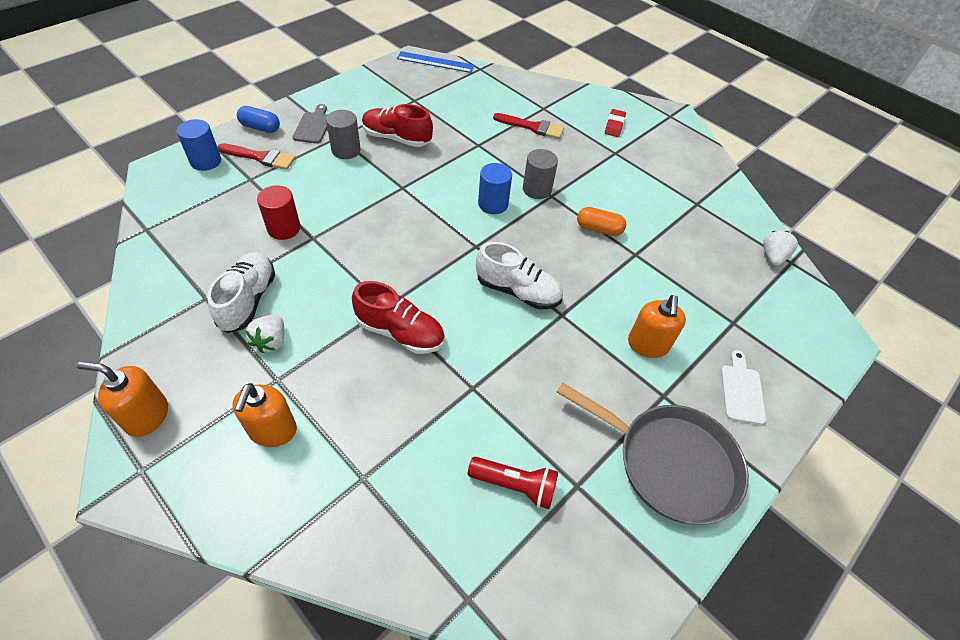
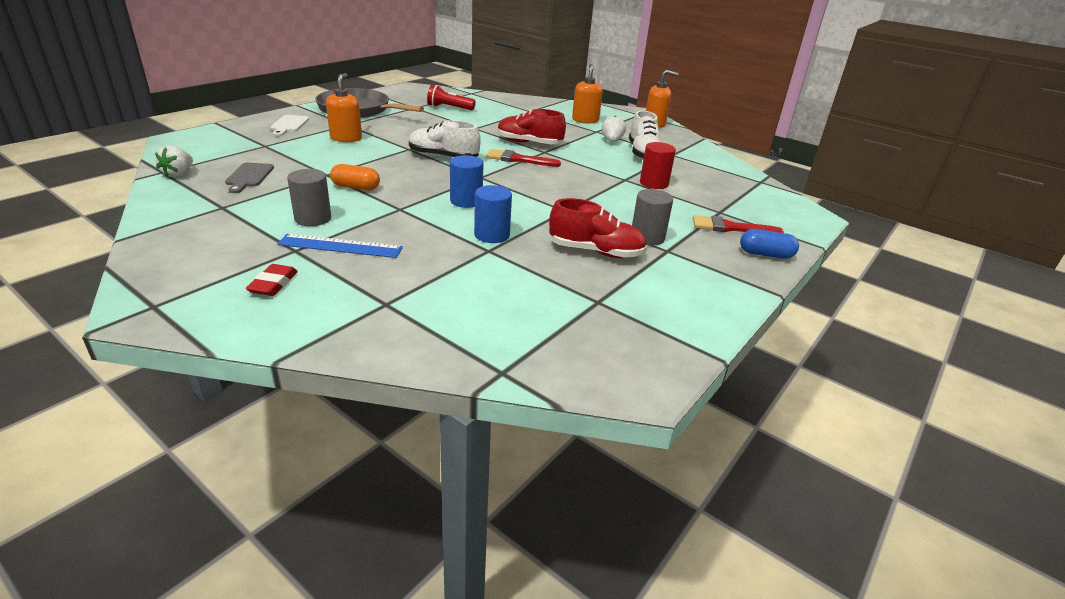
camera: 175 degrees right, 20 degrees down
blue cylinder [177,119,221,171] -> blue cylinder moved to [474,185,512,243]
grey cutting board [292,104,328,144] -> grey cutting board moved to [225,163,274,193]
blue ruler [397,51,475,73] -> blue ruler moved to [277,234,403,258]
red brush [493,113,564,139] -> red brush moved to [486,149,561,167]
grey cylinder [523,149,558,199] -> grey cylinder moved to [287,169,331,226]

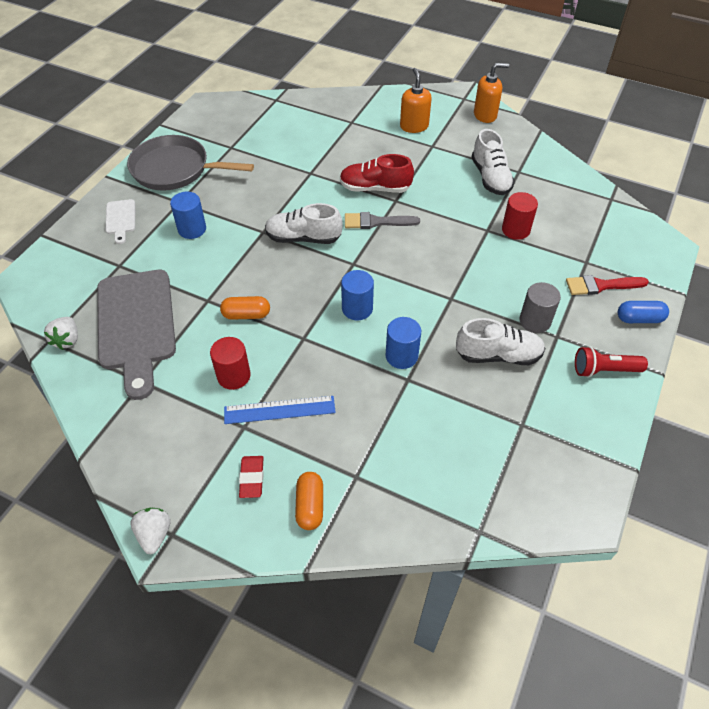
camera: 10 degrees left, 20 degrees up
grey cutting board [225,163,274,193] -> grey cutting board [97,270,176,400], size x2.25
grey cylinder [287,169,331,226] -> red cylinder [210,337,251,390]
orange soap dispenser [326,73,362,142] -> blue cylinder [170,192,206,239]
red flashlight [427,85,476,110] -> red flashlight moved to [575,346,648,377]
red brush [486,149,561,167] -> grey brush [345,212,420,229]
red shoe [549,198,647,258] -> white shoe [456,318,546,365]
white strawberry [601,116,626,142] -> white strawberry moved to [131,508,171,554]
none -> orange capsule [295,472,323,530]

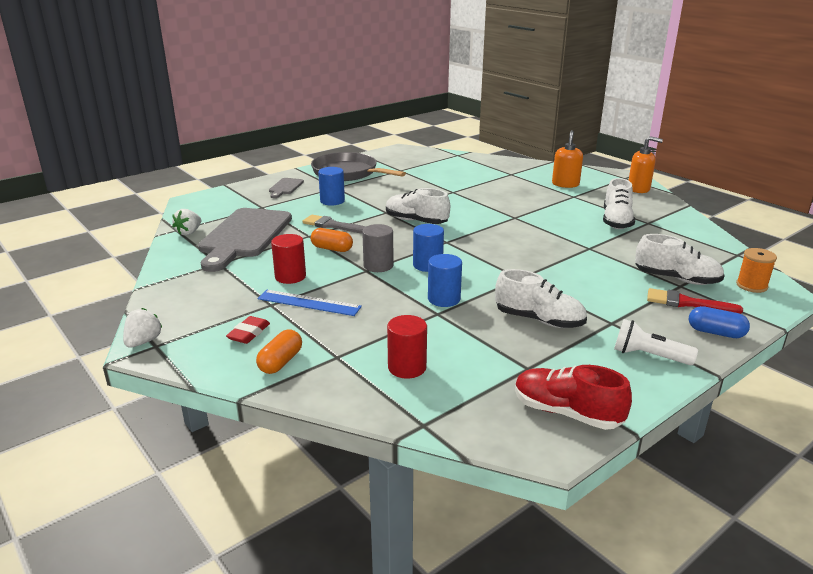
camera: 25 degrees right, 25 degrees down
white cutting board [105,199,135,244] -> grey cutting board [269,178,304,198]
red shoe [340,154,414,193] -> red shoe moved to [515,365,632,430]
grey brush [345,212,420,229] -> grey brush moved to [302,215,366,233]
red cylinder [502,192,538,240] -> red cylinder moved to [387,315,427,379]
grey cylinder [519,282,561,333] -> grey cylinder moved to [362,224,394,272]
red flashlight [575,346,648,377] -> white flashlight [614,319,698,365]
none -> white shoe [635,234,725,285]
none -> orange spool [736,248,777,293]

